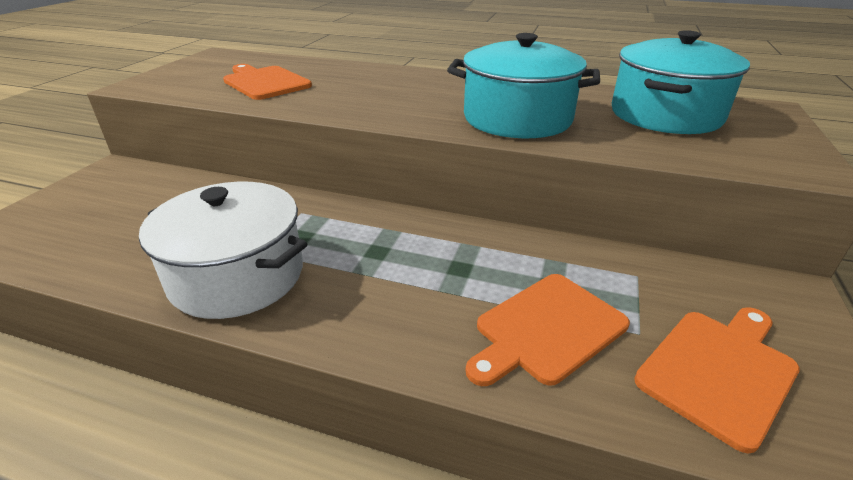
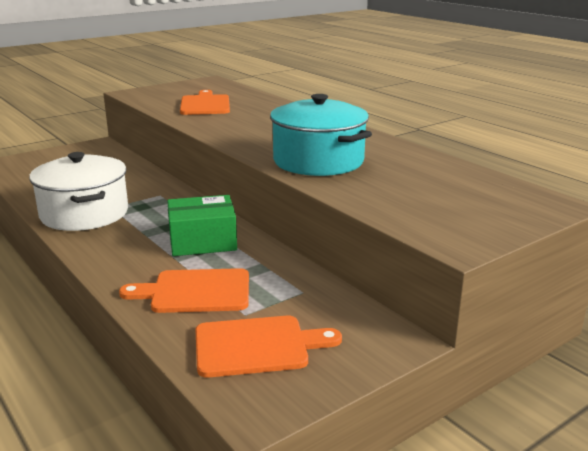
camera: 35 degrees right, 10 degrees down
turquoise pot [612,30,750,134] -> none
none -> green box [167,195,237,256]

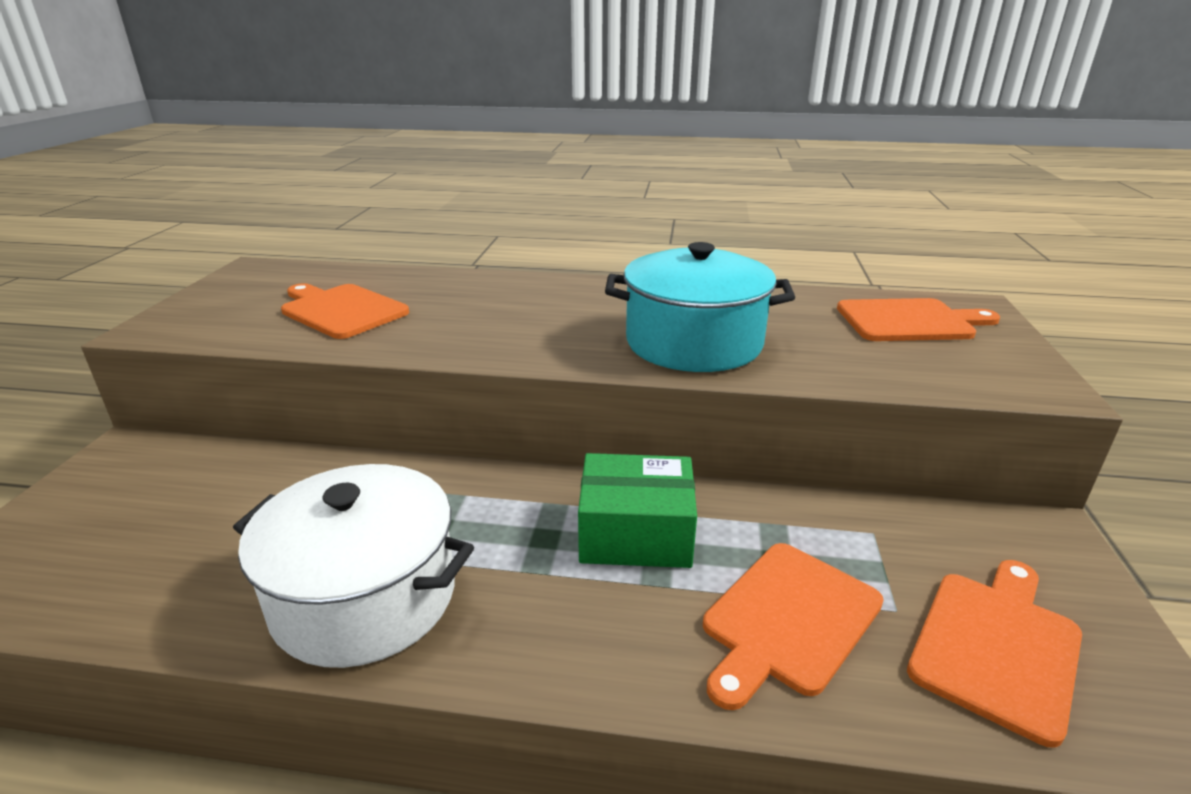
camera: 45 degrees left, 5 degrees up
green box [167,195,237,256] -> green box turned 60 degrees clockwise [578,453,697,568]
none -> orange cutting board [837,298,1000,341]

